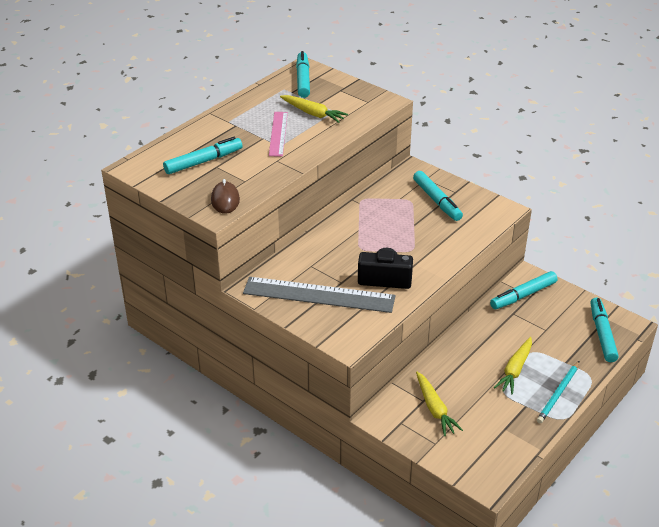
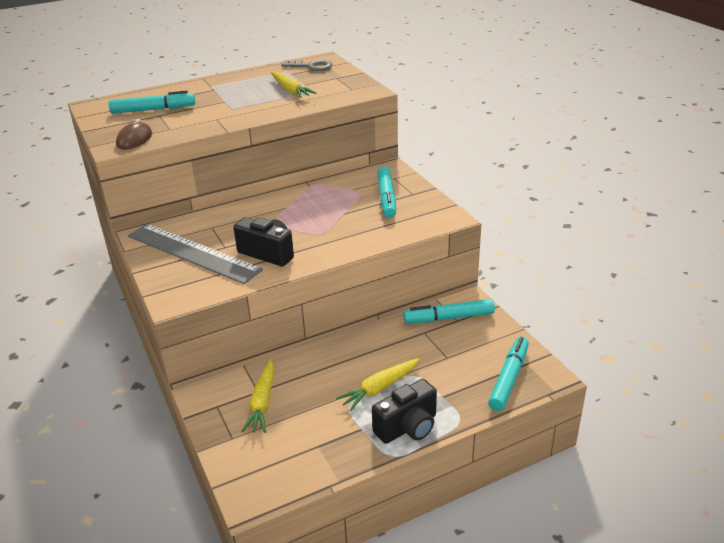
camera: 25 degrees right, 5 degrees down
pink ruler [269,112,288,156] -> none
turquoise marker [296,51,310,98] -> grey key [281,60,332,71]
turquoise pencil [537,361,579,423] -> black camera [372,379,437,444]

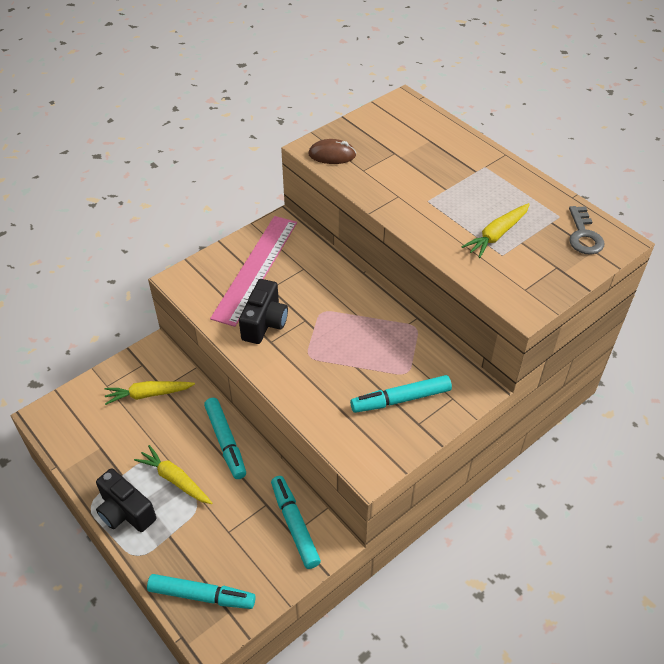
camera: 75 degrees right, 15 degrees up
turquoise marker [109,91,195,114] -> turquoise marker moved to [204,398,246,479]
grey ruler [128,224,263,284] -> pink ruler [210,216,297,327]

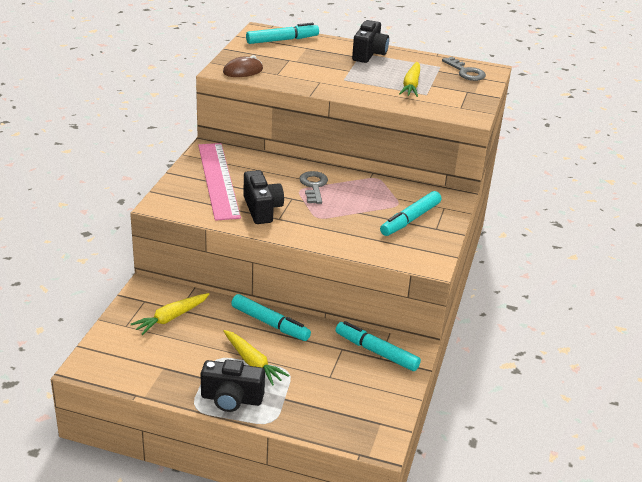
camera: 35 degrees left, 15 degrees down
yellow carrot [134,445,212,504] -> yellow carrot turned 135 degrees counterclockwise [223,330,290,386]
turquoise marker [147,574,256,609] -> turquoise marker moved to [246,23,319,44]
none -> grey key [299,171,328,204]
none -> black camera [352,20,389,63]

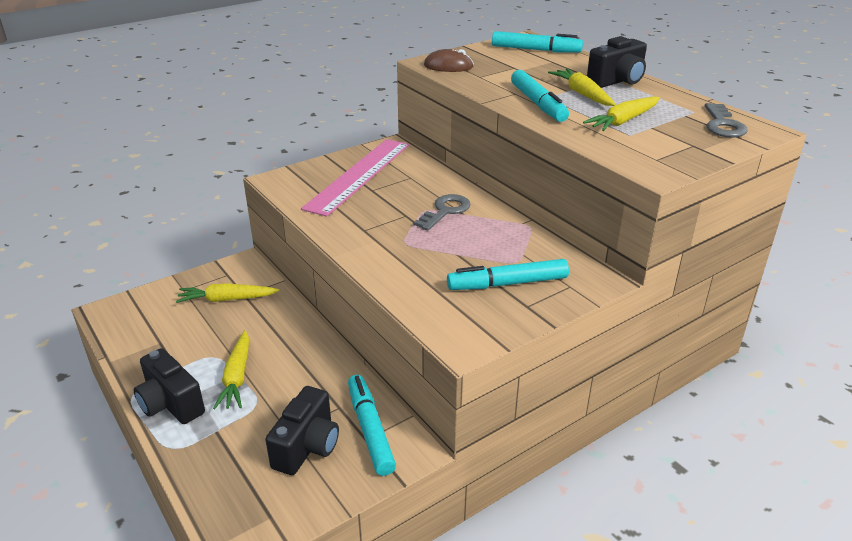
camera: 40 degrees right, 0 degrees up
turquoise marker [231,294,311,341] -> turquoise marker moved to [511,70,569,122]
black camera [244,170,284,224] -> black camera moved to [265,386,339,475]
none -> yellow carrot [548,68,616,106]

